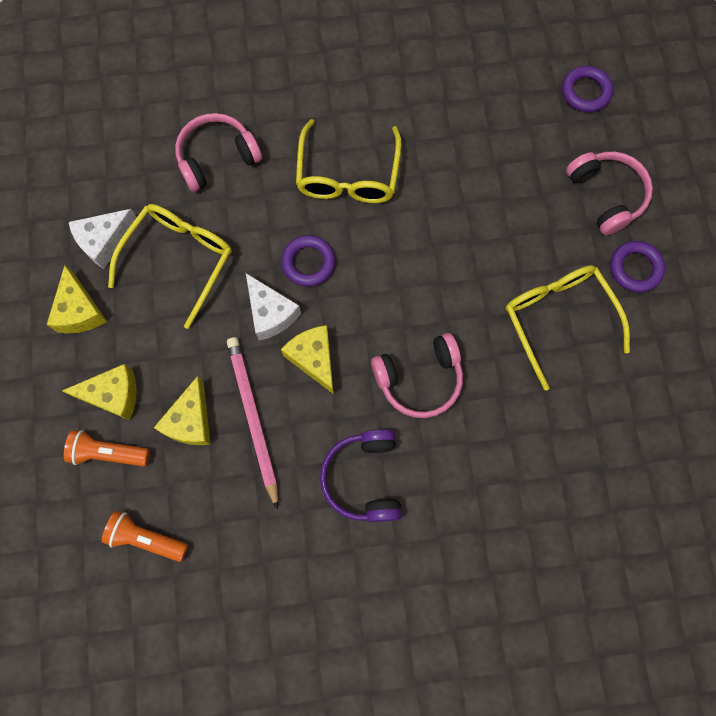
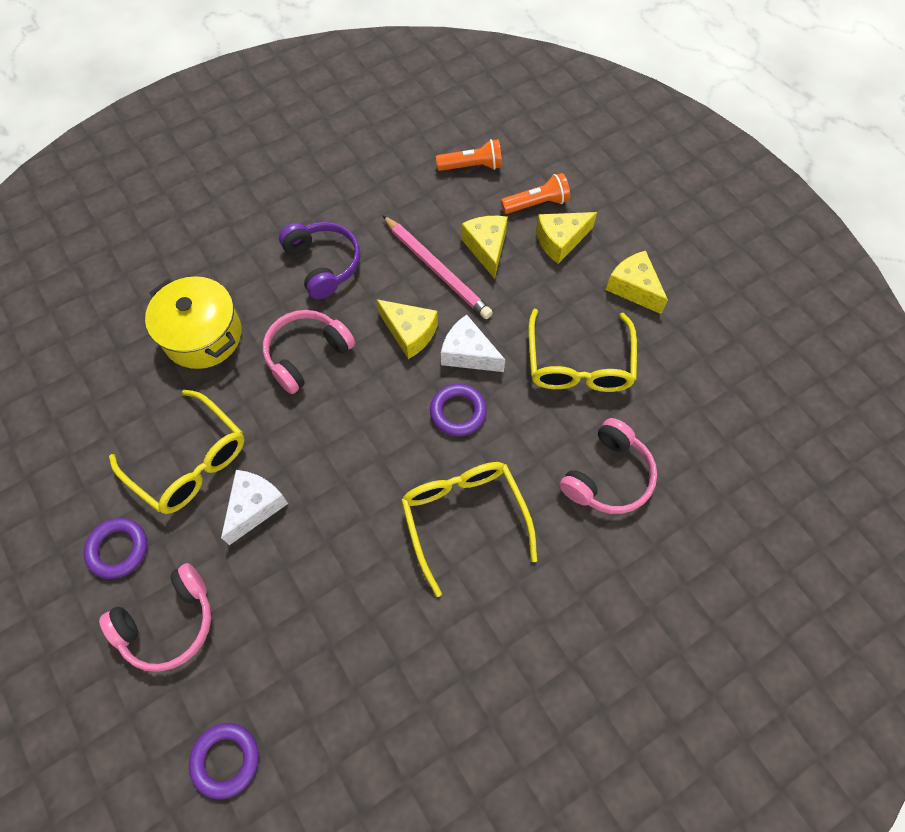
camera: 155 degrees right, 10 degrees down
white cheese [69,209,137,269] -> white cheese moved to [221,470,288,545]
pink headphones [566,152,653,235] -> pink headphones turned 75 degrees counterclockwise [99,563,211,672]
none -> yellow pot [145,276,242,369]

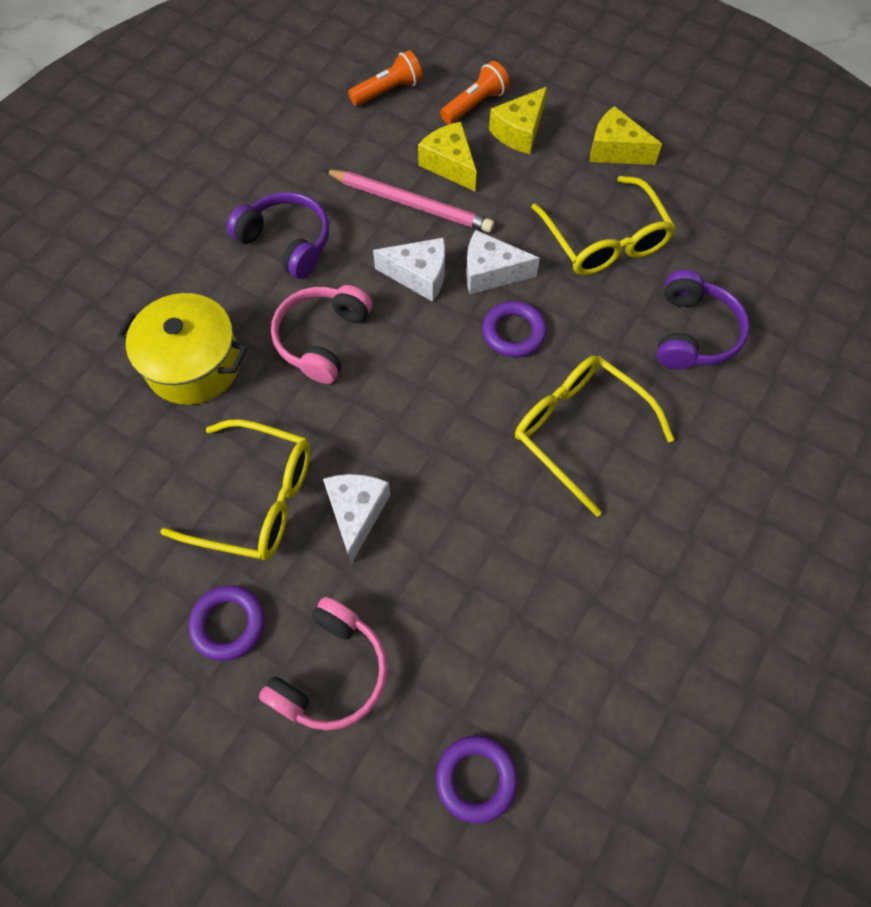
camera: 25 degrees left, 0 degrees up
yellow cheese [376,299,438,359] -> white cheese [373,238,445,302]
pink headphones [559,418,657,514] -> purple headphones [657,270,750,369]

